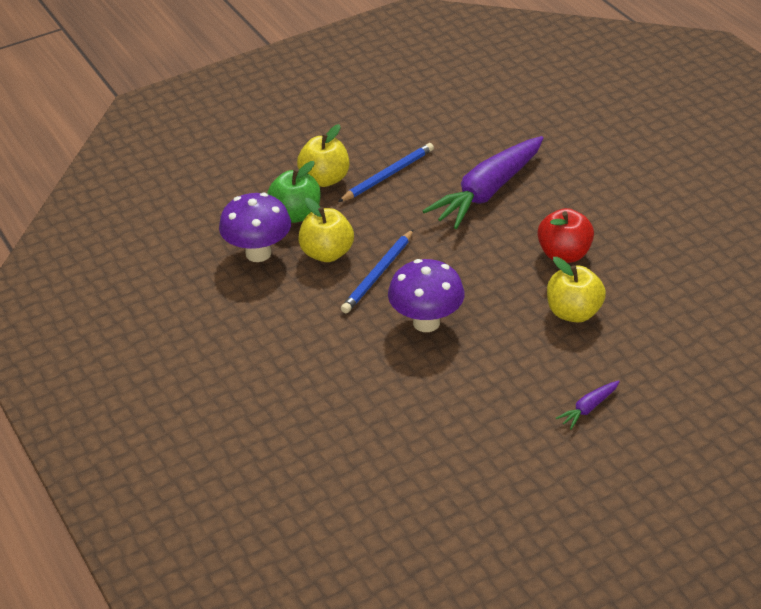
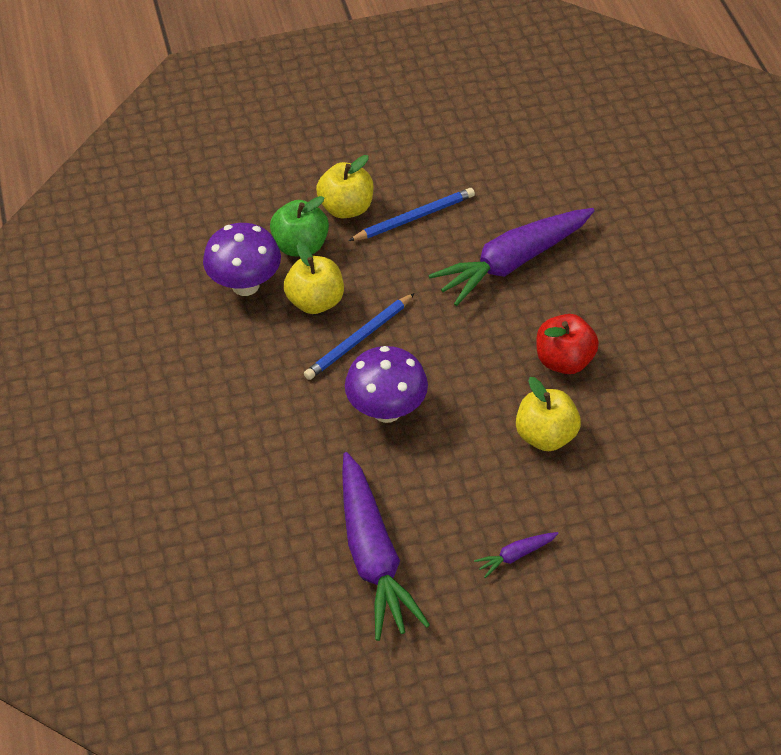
camera: 15 degrees right, 10 degrees up
none -> purple carrot [342,452,430,641]

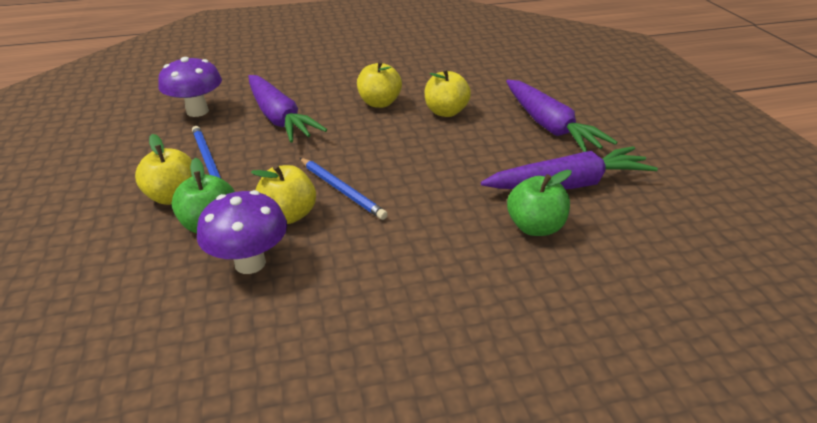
camera: 90 degrees left, 15 degrees down
purple mushroom [345,346,428,423] -> purple mushroom moved to [158,57,222,117]
purple carrot [474,532,559,578] -> purple carrot [506,80,617,152], size x2.39
red apple [537,314,599,374] -> yellow apple [357,61,402,108]
none -> green apple [507,170,572,236]

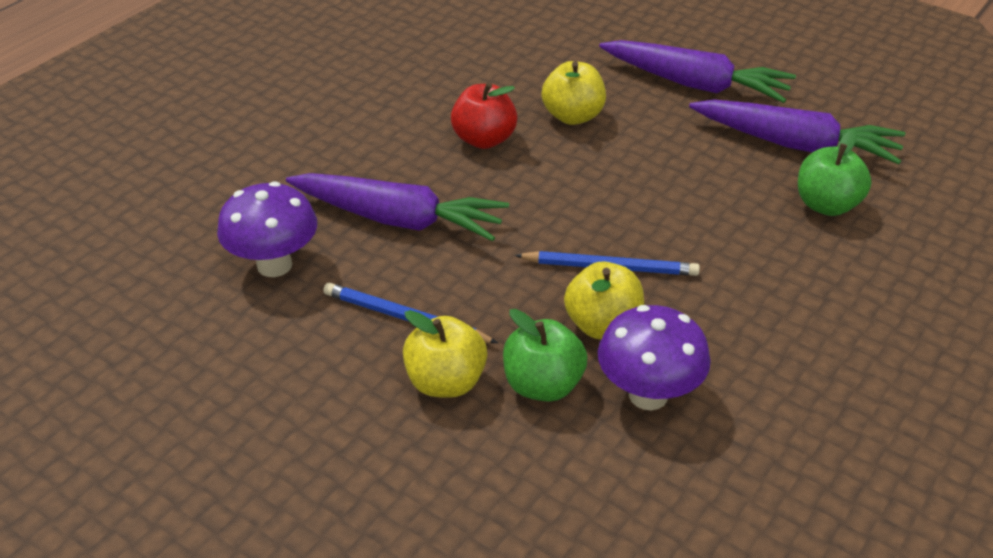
camera: 40 degrees left, 5 degrees up
yellow apple [357,61,402,108] -> red apple [451,83,517,149]
purple carrot [481,146,658,189] -> purple carrot turned 75 degrees clockwise [689,99,905,164]

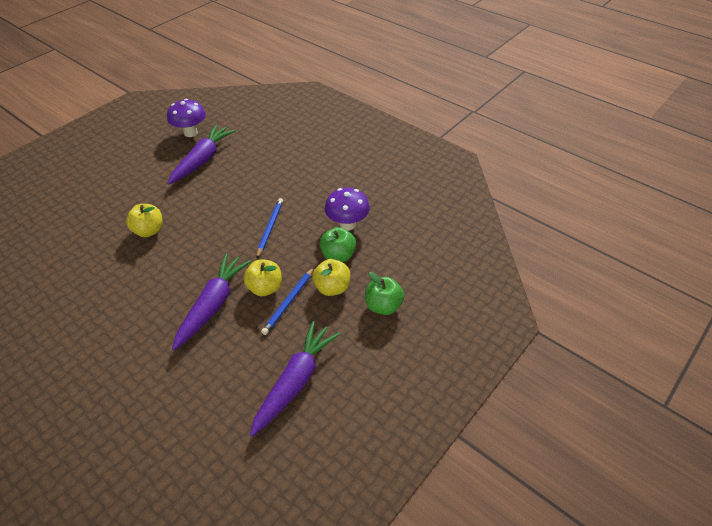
camera: 85 degrees left, 5 degrees up
purple mushroom [217,181,317,277] -> purple mushroom moved to [167,99,206,137]
red apple [451,83,517,149] -> none
yellow apple [564,262,644,339] -> yellow apple moved to [243,259,282,296]
purple carrot [599,40,796,103] -> purple carrot moved to [250,321,341,436]
green apple [798,129,872,216] -> green apple moved to [365,272,404,315]

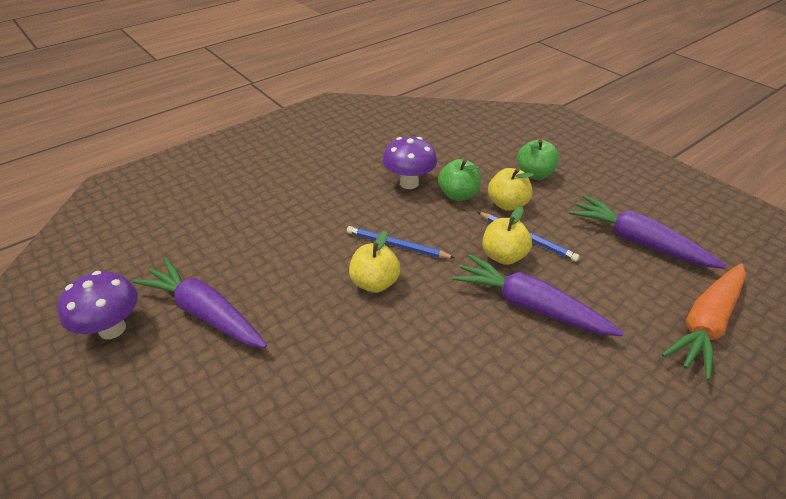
camera: 80 degrees left, 5 degrees down
yellow apple [126,204,163,237] -> yellow apple moved to [349,231,400,293]
none -> orange carrot [662,263,746,380]

